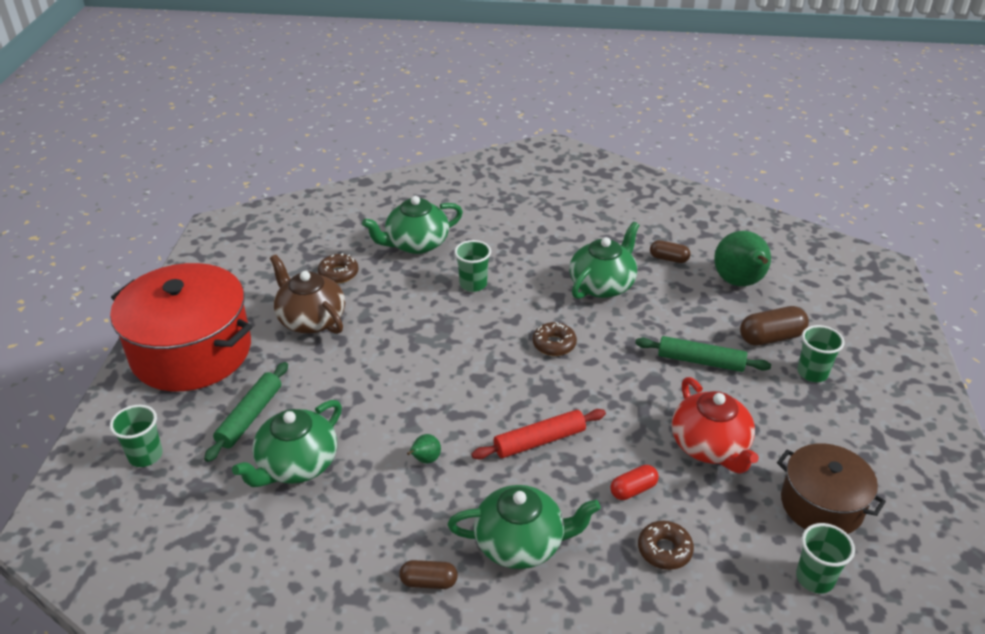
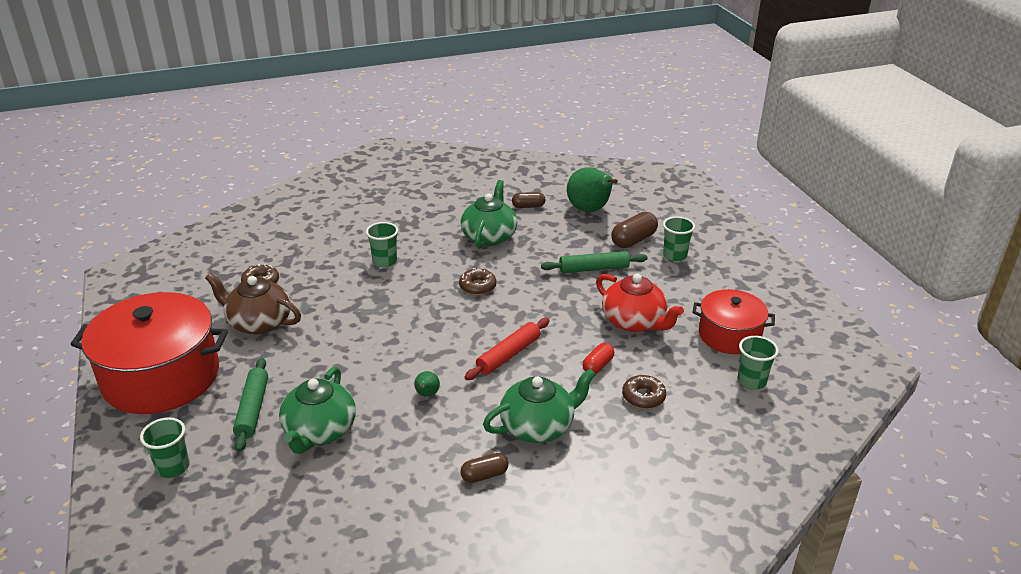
camera: 25 degrees left, 5 degrees down
green teapot [362,196,463,254] -> none
brown pot [777,443,886,534] -> red pot [692,289,775,354]

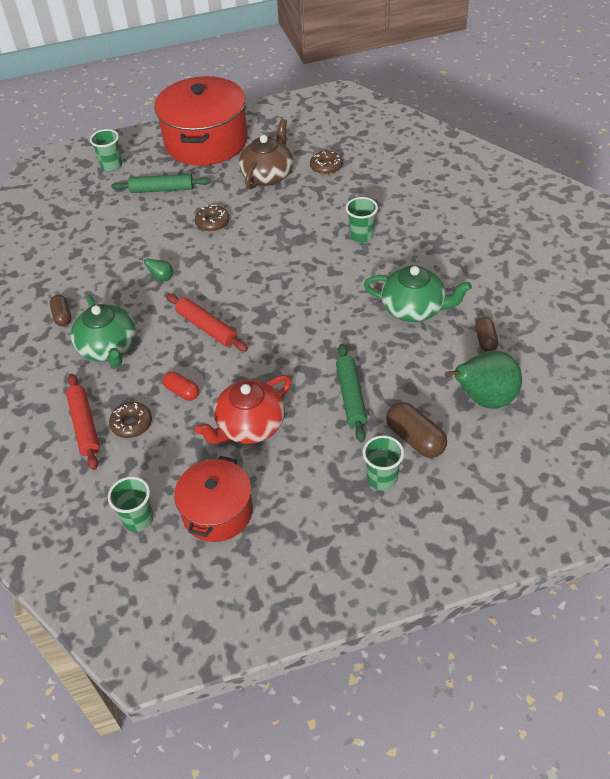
camera: 95 degrees right, 15 degrees up
green teapot [279,367,356,454] -> none
brown donut [459,268,496,295] -> brown donut moved to [195,205,230,232]
none -> red rolling pin [66,374,100,470]

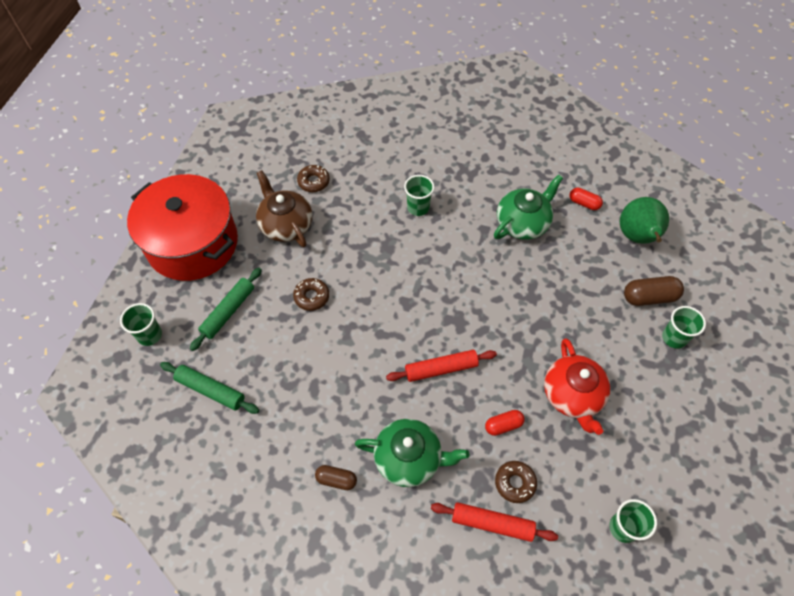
camera: 60 degrees left, 10 degrees up
green pear [139,258,173,282] -> none
red pot [174,456,253,542] -> none
green rolling pin [336,344,368,443] -> green rolling pin moved to [160,362,259,414]
brown capsule [475,317,499,352] -> red capsule [570,188,603,210]

